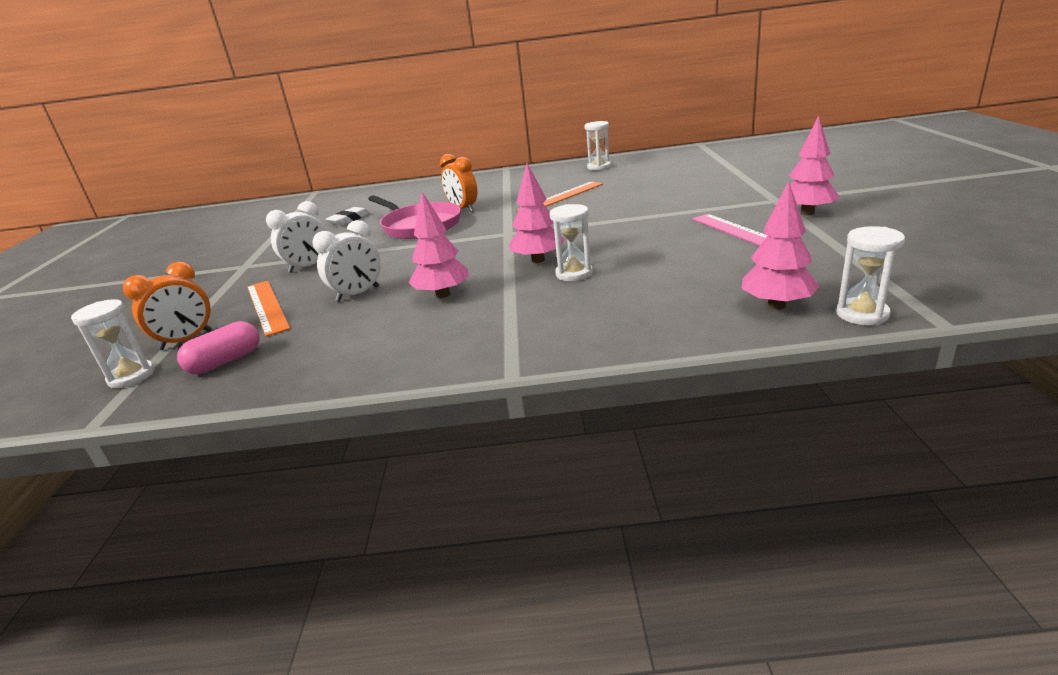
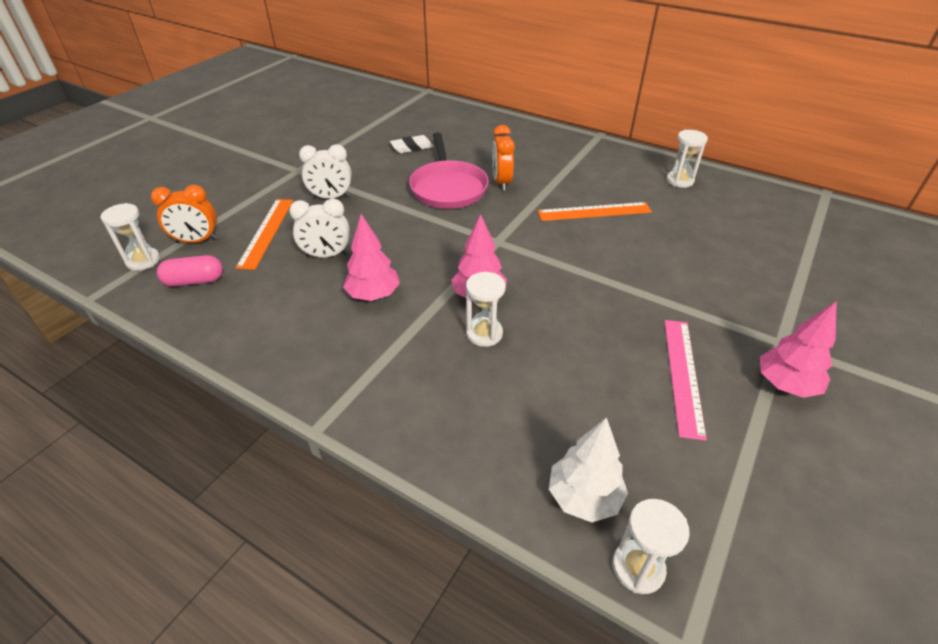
camera: 30 degrees right, 15 degrees up
pink tree [742,181,819,310] -> white tree [549,417,628,523]

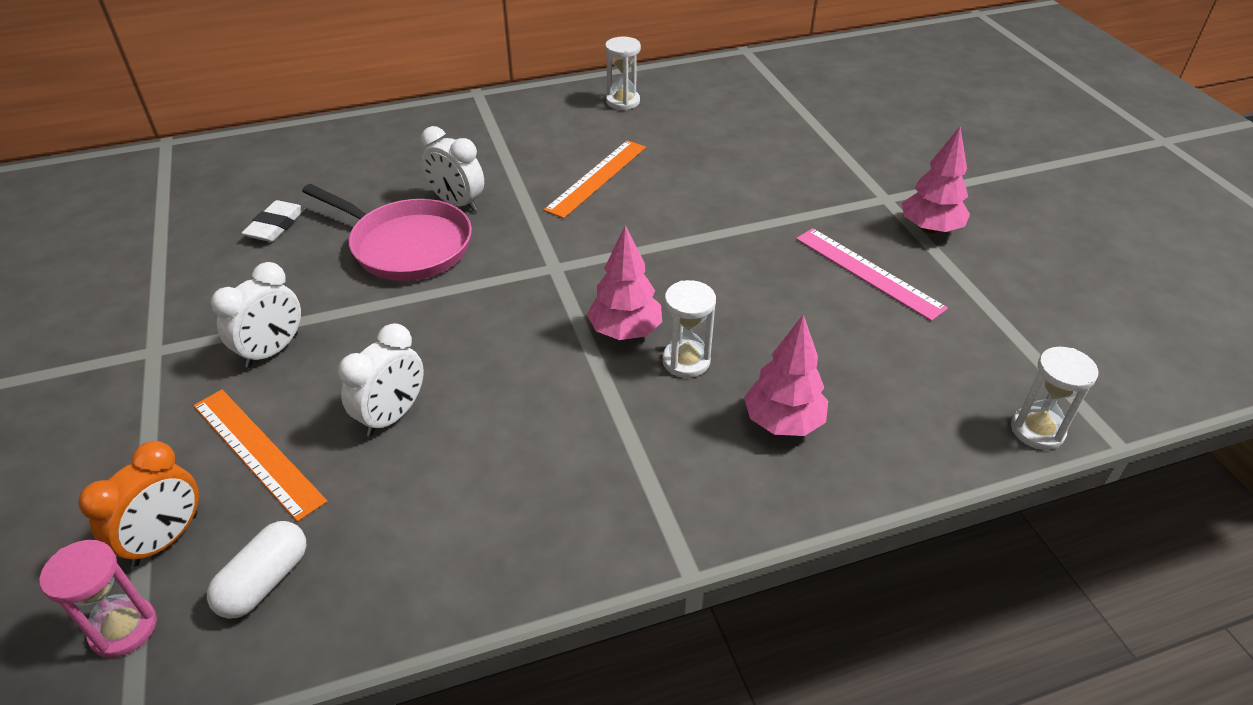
camera: 50 degrees left, 0 degrees up
white hourglass [101,203,160,271] -> pink hourglass [39,540,157,658]
pink capsule [157,255,223,287] -> white capsule [207,521,306,619]
pink tree [343,214,400,301] -> pink tree moved to [744,315,828,436]
orange clock [492,125,515,191] -> white clock [421,126,484,212]
white tree [549,417,628,523] -> none

